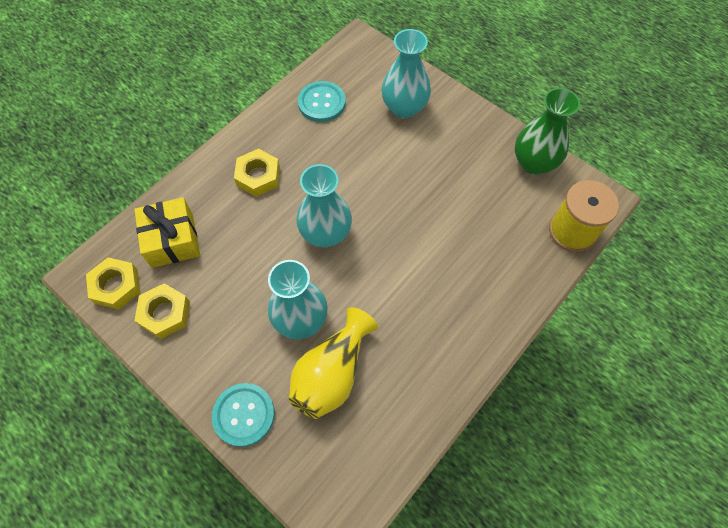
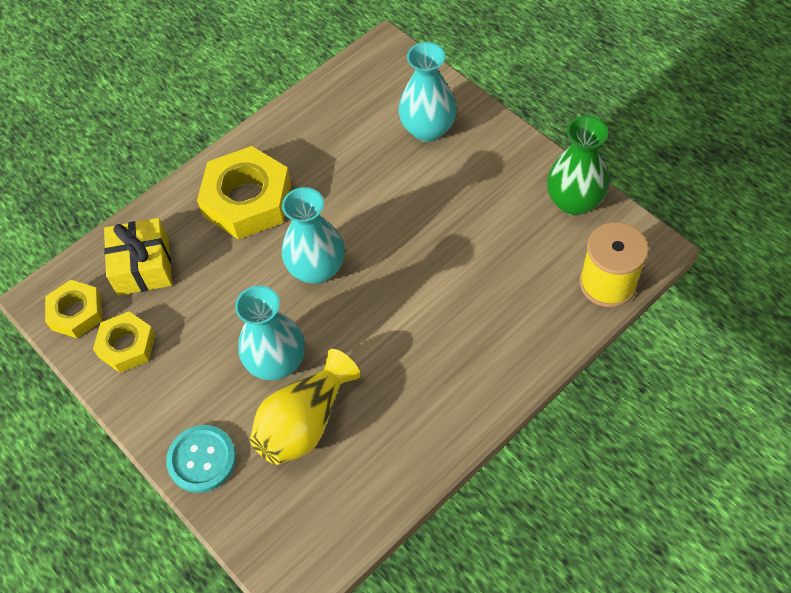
camera: 10 degrees right, 5 degrees down
yellow nut [234,149,280,197] -> yellow nut [197,146,291,240], size x1.70
turquoise button [298,81,346,122] -> none

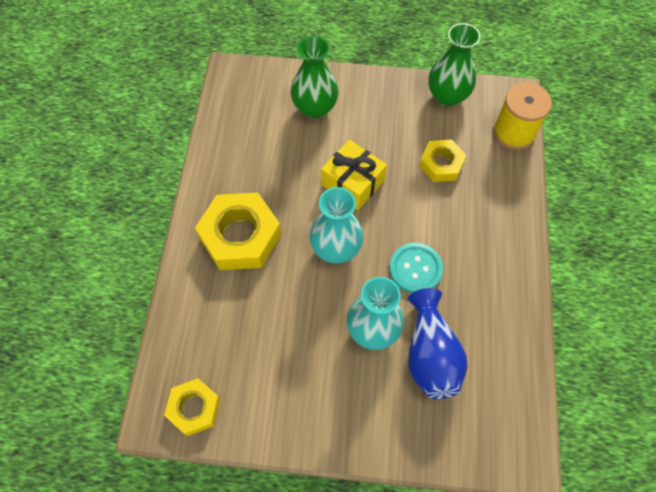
camera: 45 degrees left, 5 degrees up
yellow nut [93,312,156,373] -> yellow nut moved to [419,140,467,182]
yellow gift [104,218,172,296] -> yellow gift moved to [321,139,387,210]
turquoise button [166,425,236,493] -> turquoise button moved to [389,243,443,293]
yellow vase [250,349,360,465] -> blue vase [408,288,468,399]
turquoise vase [398,42,457,142] -> green vase [291,36,339,118]

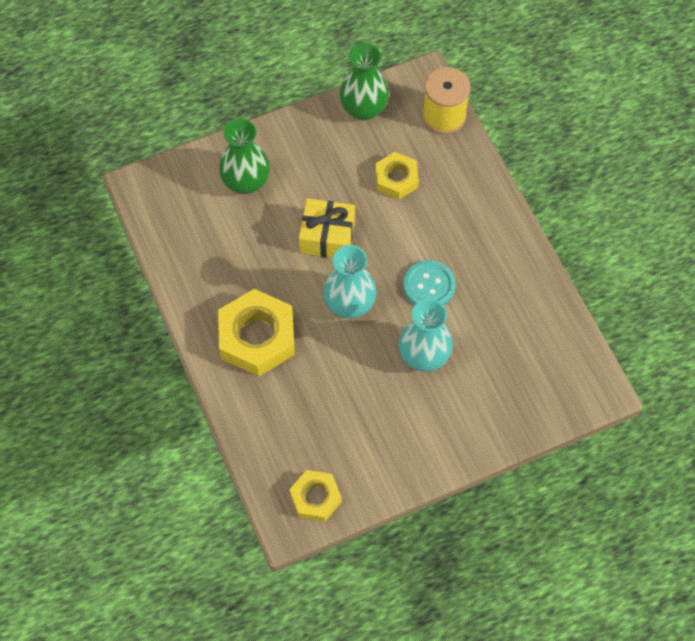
camera: 30 degrees left, 0 degrees up
blue vase [408,288,468,399] -> none

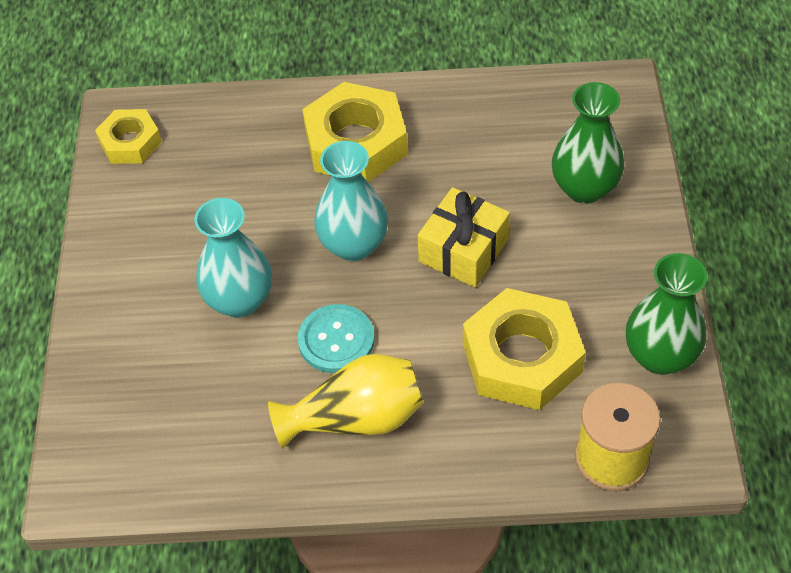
camera: 115 degrees right, 10 degrees down
yellow nut [375,152,419,200] -> yellow nut [463,288,586,410], size x1.70
none -> yellow vase [268,354,423,449]

